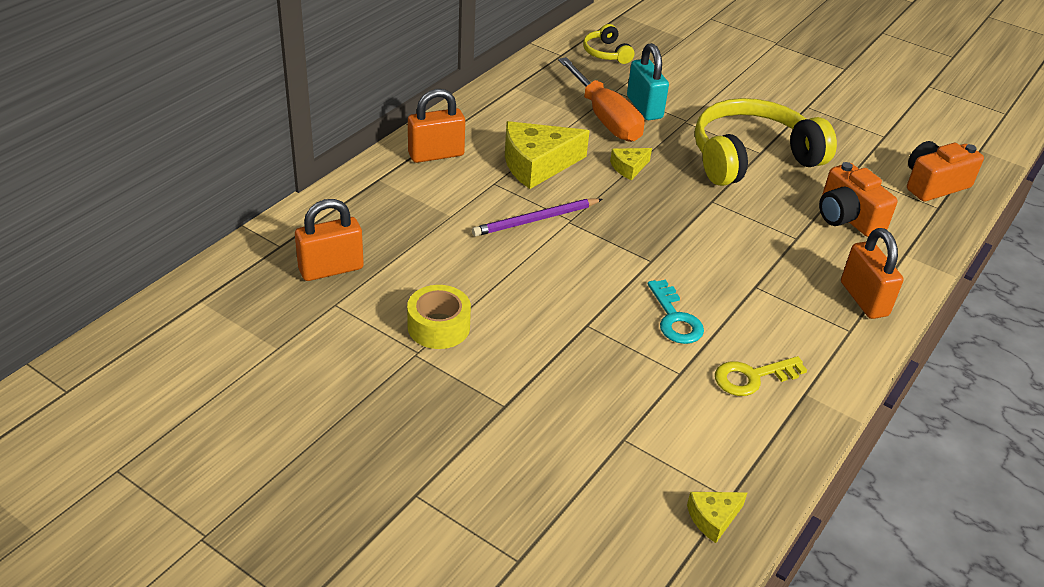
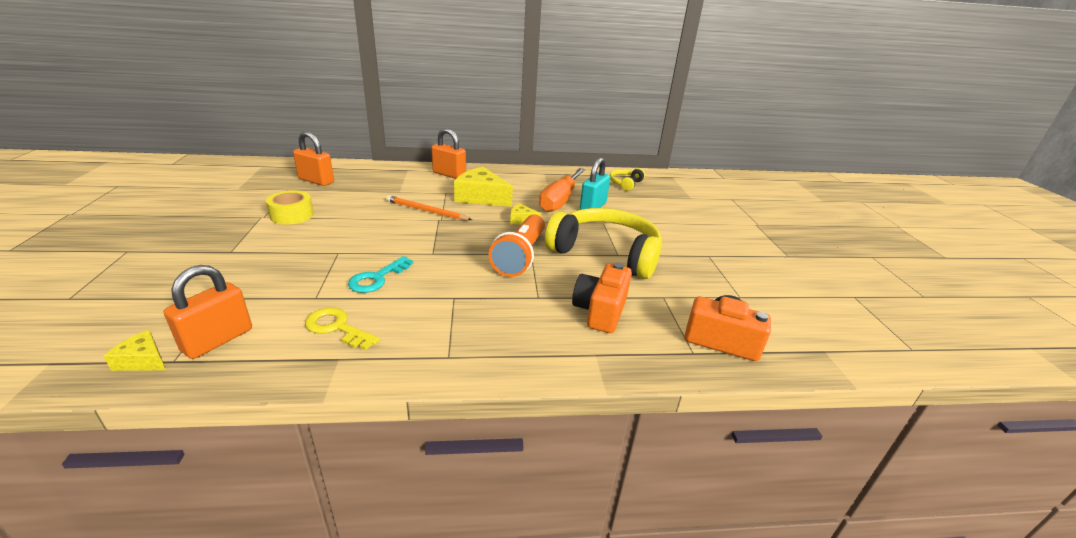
camera: 50 degrees right, 10 degrees down
purple pencil [472,198,603,237] -> orange pencil [386,195,472,220]
orange padlock [841,228,904,319] -> orange padlock moved to [164,265,252,359]
none -> orange flashlight [489,214,545,277]

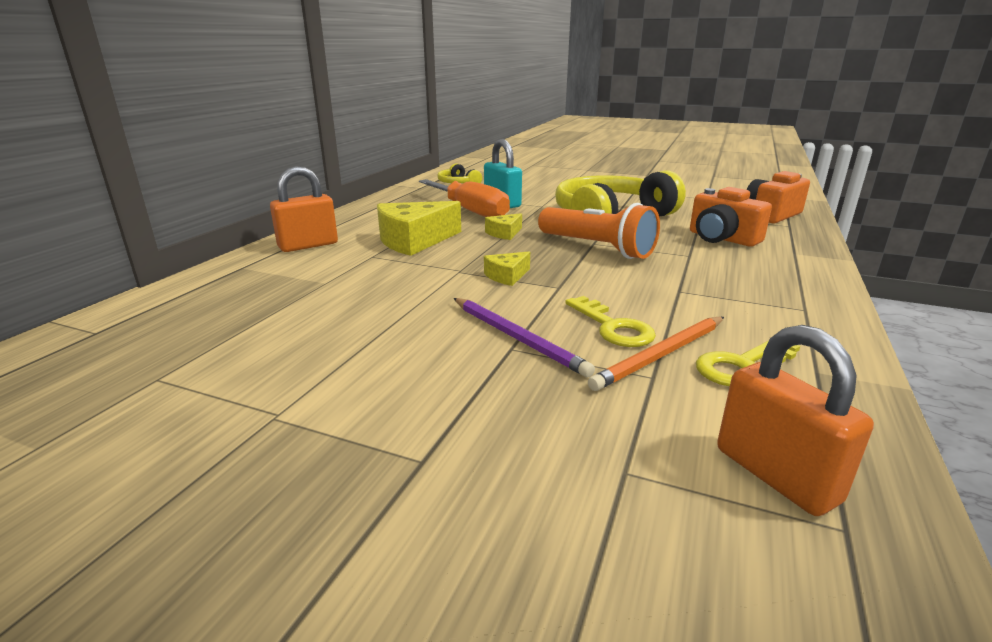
camera: 60 degrees left, 5 degrees down
yellow cheese [104,330,166,371] -> yellow cheese moved to [484,252,530,286]
yellow tape [266,191,314,225] -> none
orange padlock [293,131,334,186] -> none
turquoise key [348,256,413,293] -> yellow key [565,296,656,347]
orange pencil [386,195,472,220] -> orange pencil moved to [588,317,724,391]
none -> purple pencil [454,298,595,377]

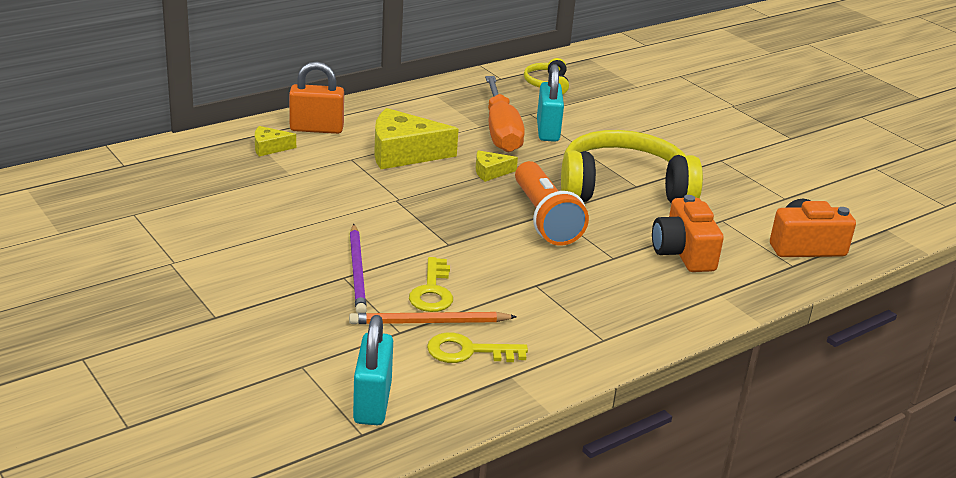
camera: 30 degrees right, 5 degrees up
yellow cheese [484,252,530,286] -> yellow cheese moved to [255,126,296,156]
orange padlock [717,325,874,516] -> turquoise padlock [353,315,393,425]

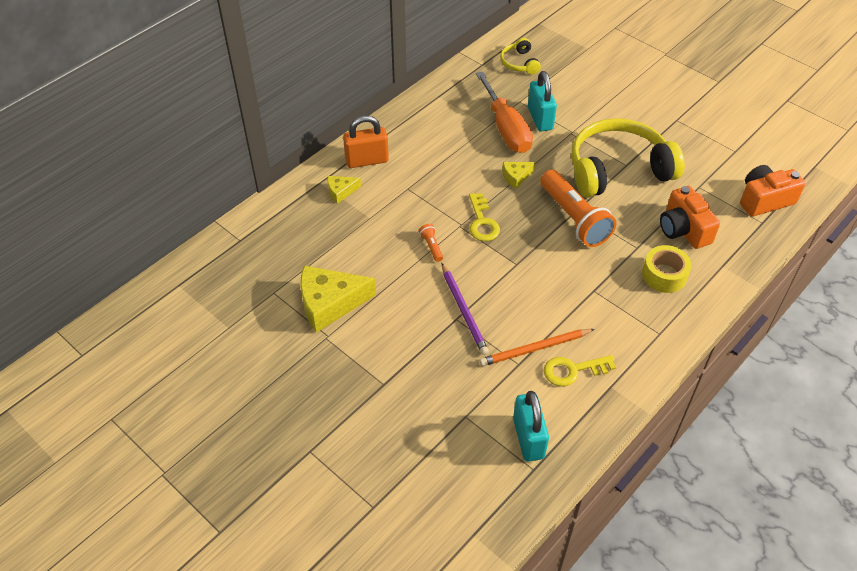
camera: 10 degrees left, 20 degrees up
yellow cheese [374,108,459,169] -> yellow cheese moved to [300,266,376,333]
yellow key [409,257,453,312] -> yellow key moved to [469,193,500,241]
none -> orange flashlight [419,224,443,262]
none -> yellow tape [642,245,692,293]

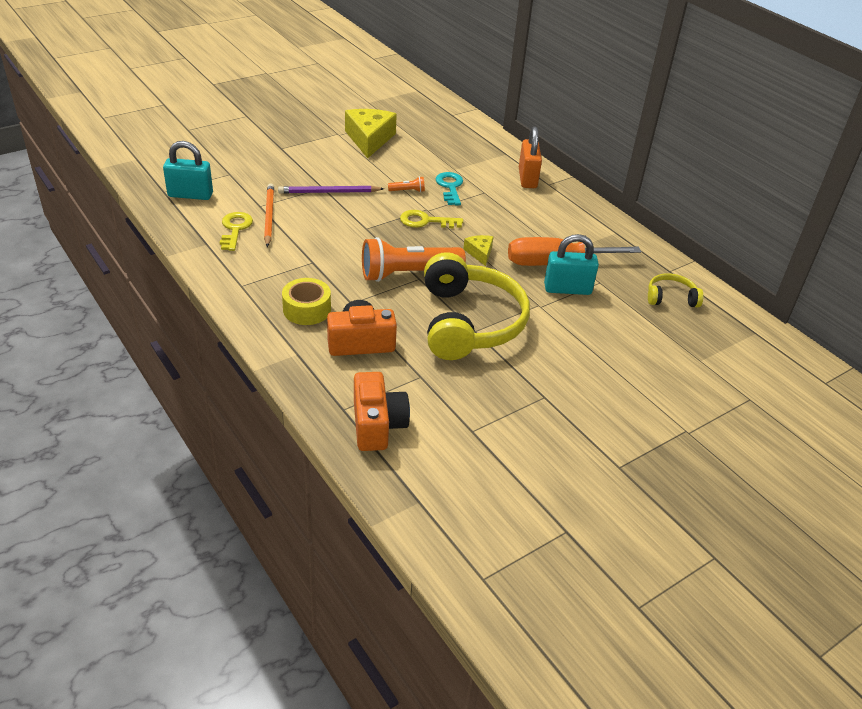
camera: 100 degrees right, 10 degrees down
yellow cheese [328,176,361,204] -> none
none -> turquoise key [436,172,463,205]

